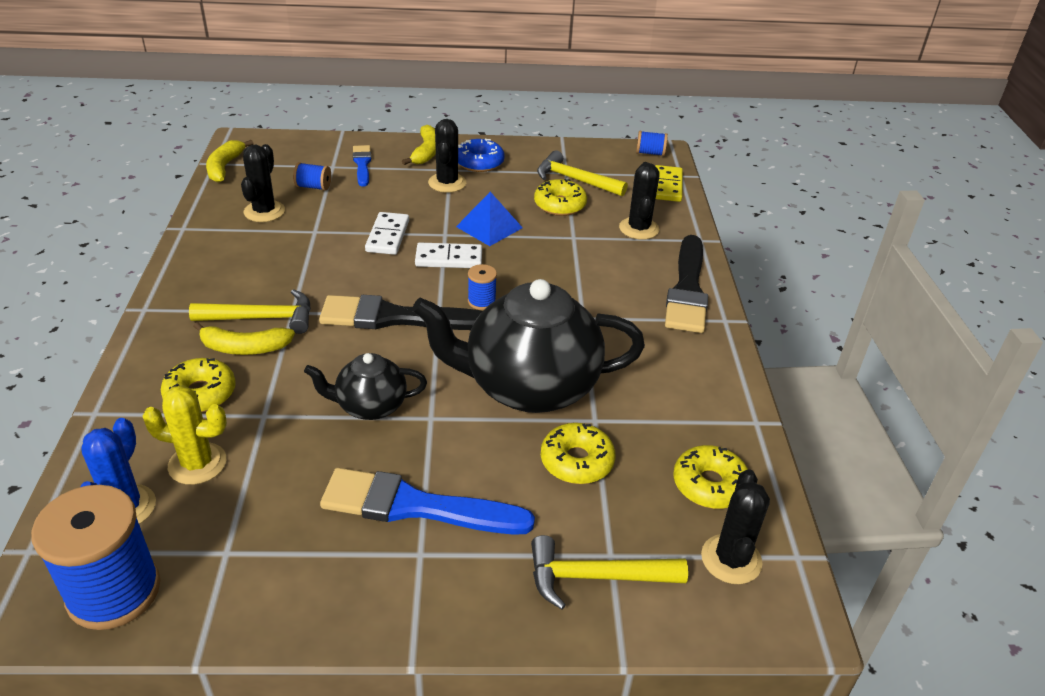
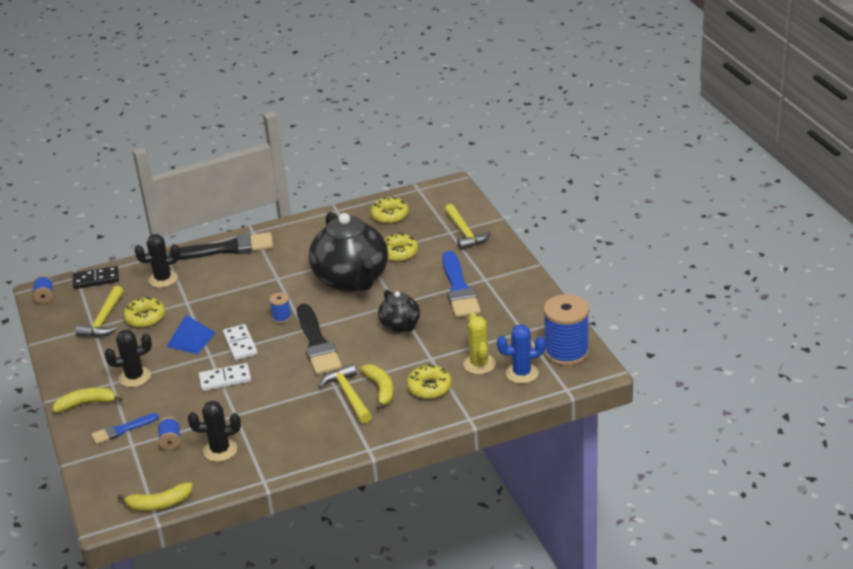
camera: 105 degrees left, 5 degrees down
blue donut [458,138,505,172] -> none
yellow domino [655,165,683,202] -> black domino [73,266,119,289]
black cactus [701,469,770,584] -> none

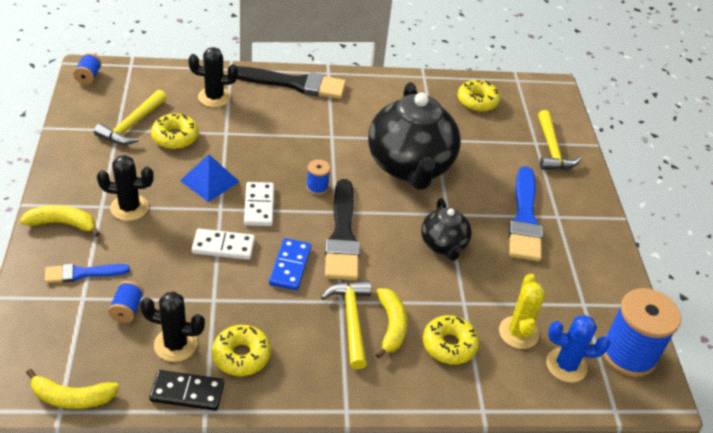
camera: 10 degrees right, 10 degrees up
black domino [73,266,119,289] -> black domino moved to [149,370,224,411]
yellow donut [384,233,418,262] -> yellow donut moved to [212,325,271,376]
none -> blue domino [269,238,311,290]

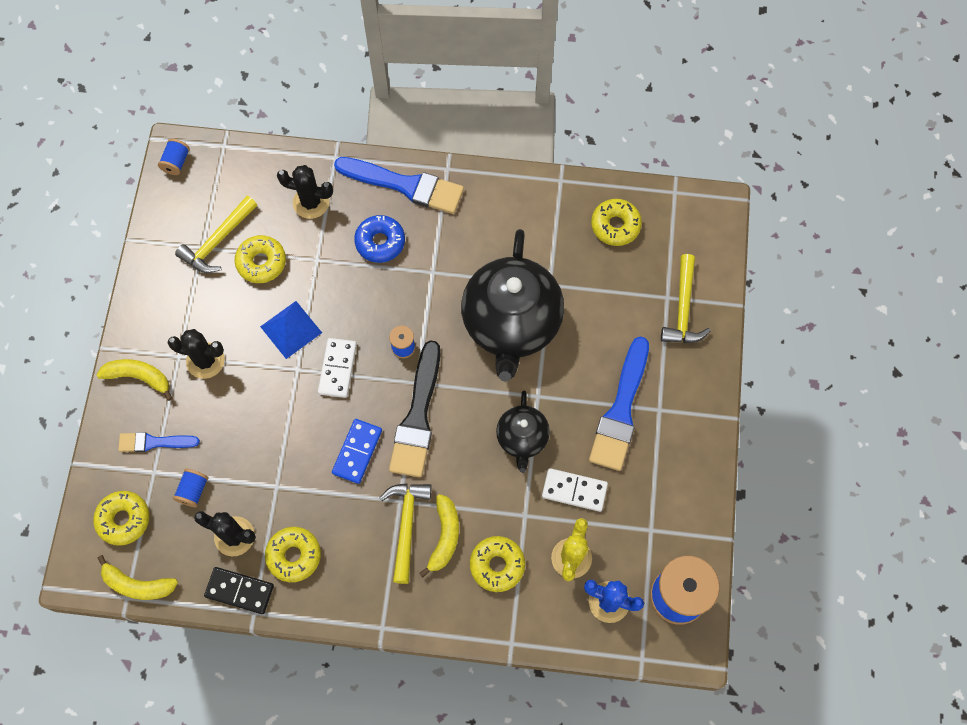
camera: 15 degrees right, 25 degrees up
white domino [192,229,255,260] -> white domino moved to [542,468,608,512]
black brush [236,66,346,99] -> blue brush [334,157,464,214]
none -> yellow donut [93,491,149,546]
none -> blue donut [354,215,405,263]

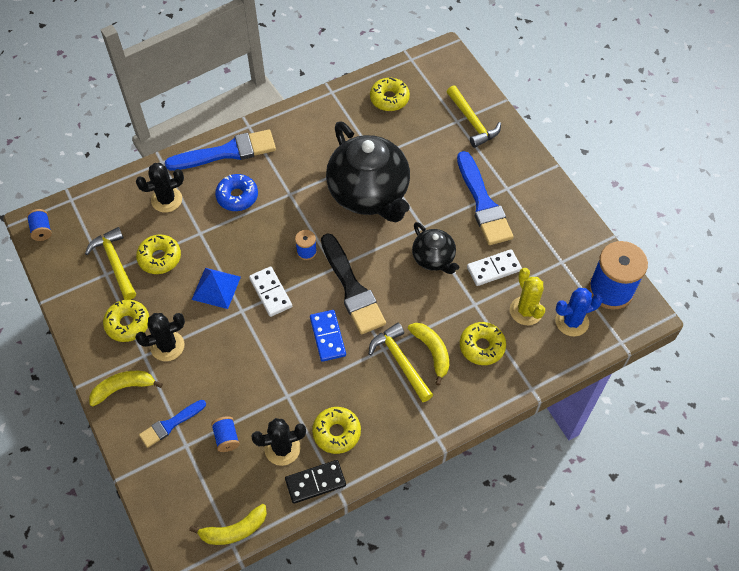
camera: 35 degrees left, 10 degrees down
yellow donut [93,491,149,546] -> yellow donut moved to [103,300,149,342]
yellow hammer [175,196,257,273] -> yellow hammer turned 150 degrees clockwise [85,227,136,300]

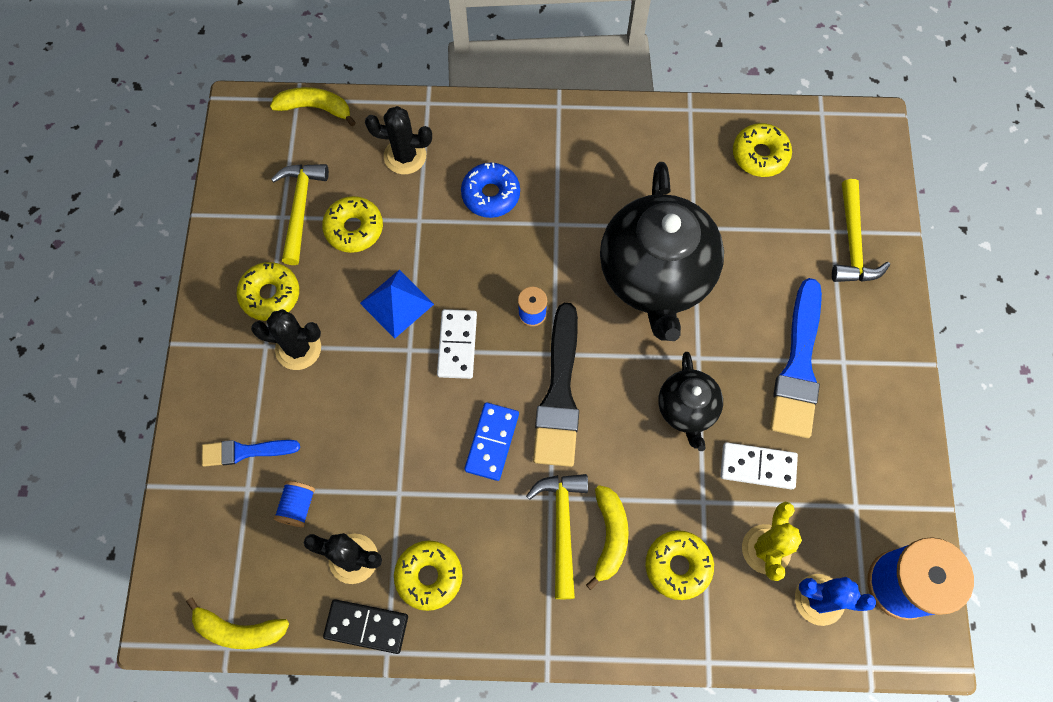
camera: 30 degrees right, 10 degrees up
blue spool [27,209,52,241] -> none
yellow banana [89,371,163,406] -> yellow banana moved to [270,87,356,126]
blue brush [165,129,276,170] -> none

